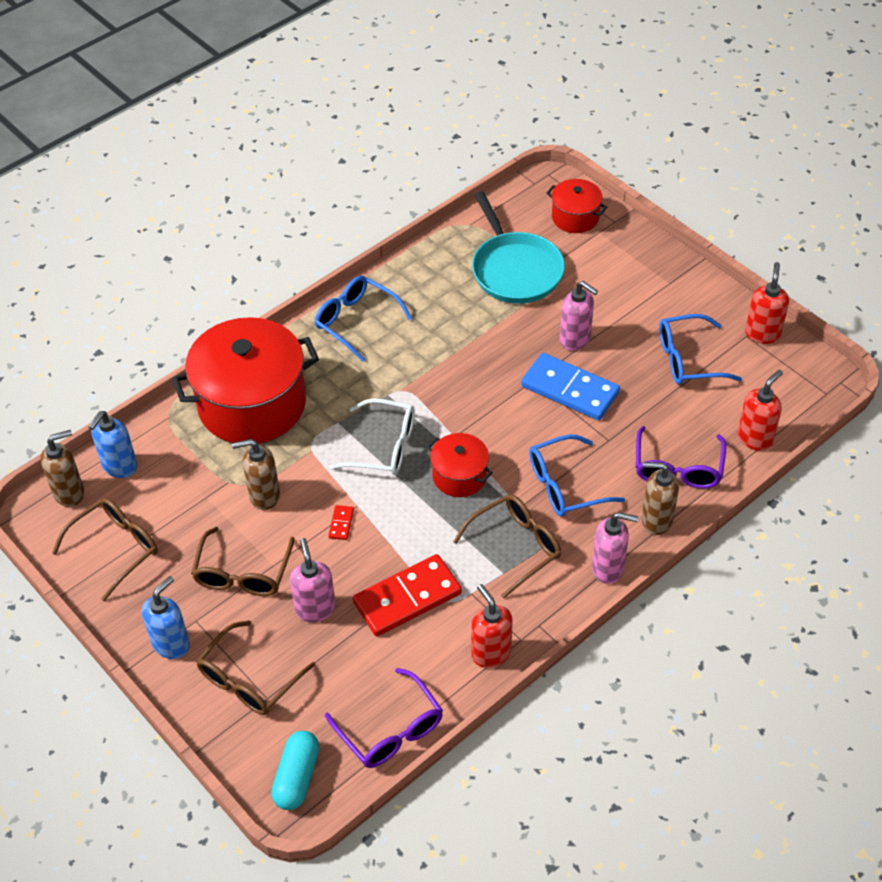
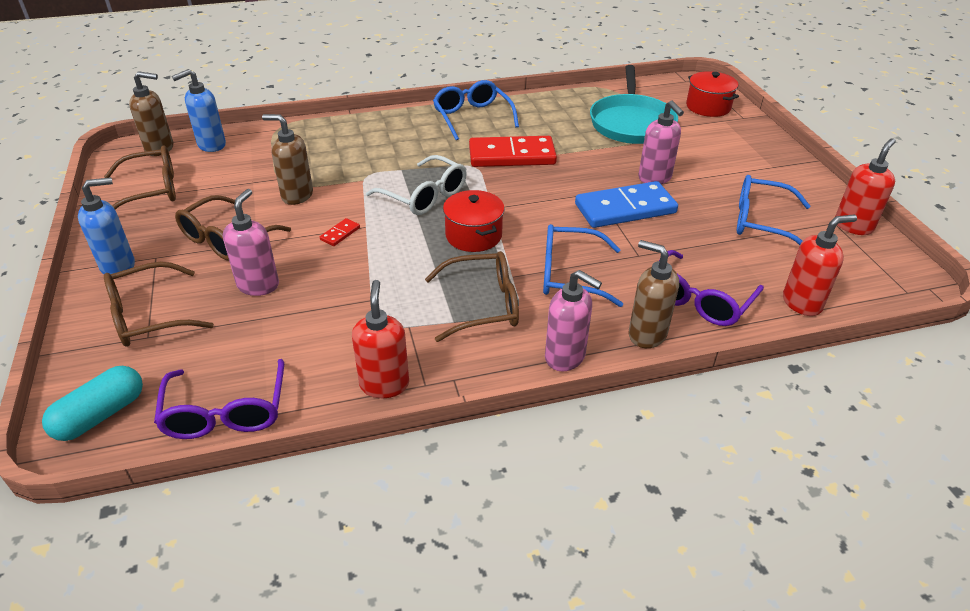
camera: 25 degrees right, 10 degrees down
red pot [172,317,319,444] -> none
red domino [353,554,462,636] -> red domino moved to [469,136,557,167]
blue domino [521,353,620,420] -> blue domino turned 75 degrees counterclockwise [575,181,678,228]

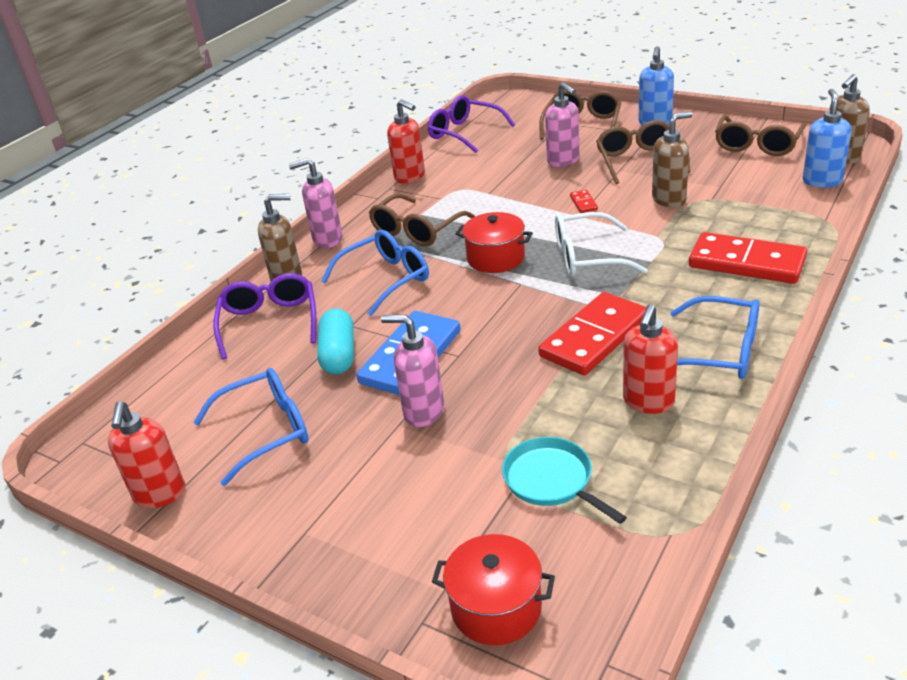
camera: 140 degrees right, 5 degrees down
turquoise capsule [42,366,143,441] -> turquoise capsule moved to [317,309,354,374]
turquoise pan [590,65,678,144] -> turquoise pan [502,437,627,524], size x0.60
red soap dispenser [783,215,857,316] -> red soap dispenser moved to [623,304,678,414]
none -> red domino [689,232,807,284]

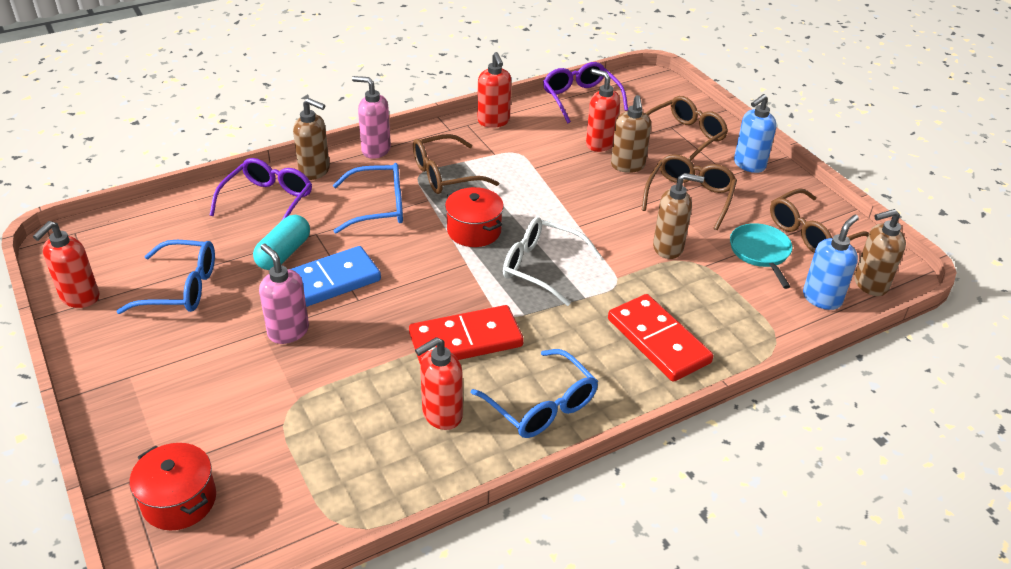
camera: 25 degrees right, 5 degrees up
turquoise pan [502,437,627,524] -> turquoise pan moved to [730,223,793,289]
pink soap dispenser [545,82,580,167] -> brown soap dispenser [611,95,651,173]
red domino [570,190,598,213] -> none
none -> red soap dispenser [586,68,620,152]

